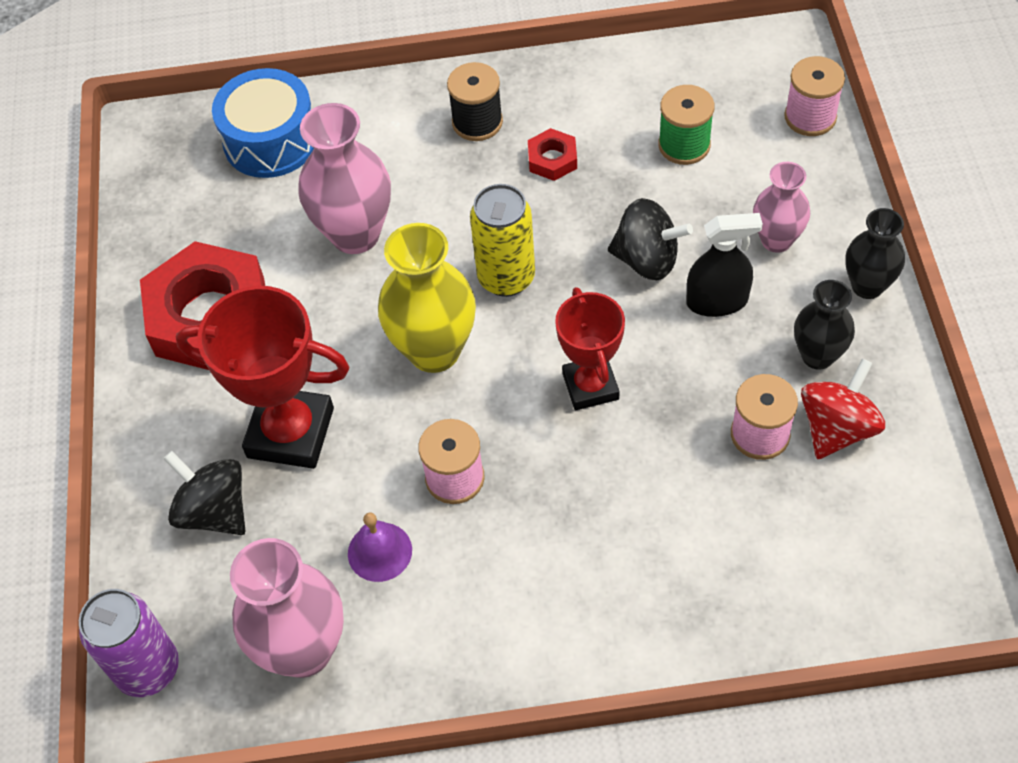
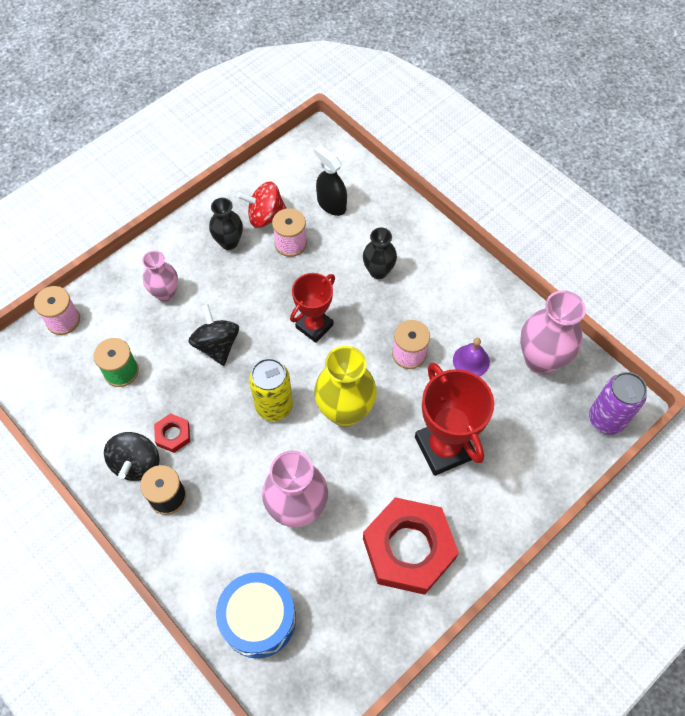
camera: 130 degrees left, 5 degrees up
black spinning top [163,451,245,535] -> black spinning top moved to [104,432,160,481]
black spray bottle [686,213,763,317] -> black spray bottle moved to [314,145,347,216]
black vase [846,208,905,299] -> black vase moved to [363,227,397,279]

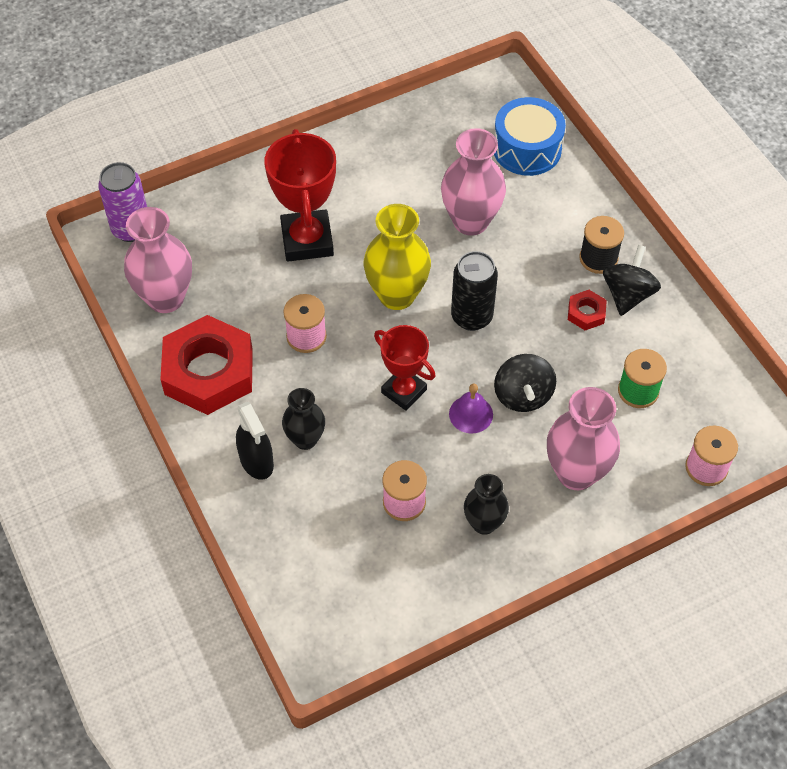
camera: 165 degrees left, 5 degrees down
pink vase [142,250,178,302] -> pink vase [547,387,620,490], size x1.64
red spinning top [237,181,287,228] -> none
yellow can [249,358,293,421] -> black can [451,251,498,331]
red trophy [290,273,335,343] -> red trophy turned 75 degrees clockwise [374,325,436,411]
black spray bottle [314,145,347,216] -> black spray bottle moved to [236,402,274,480]
red nut [363,497,459,595] -> red nut moved to [160,315,253,415]
purple bell [453,338,490,377] -> purple bell moved to [449,383,493,434]

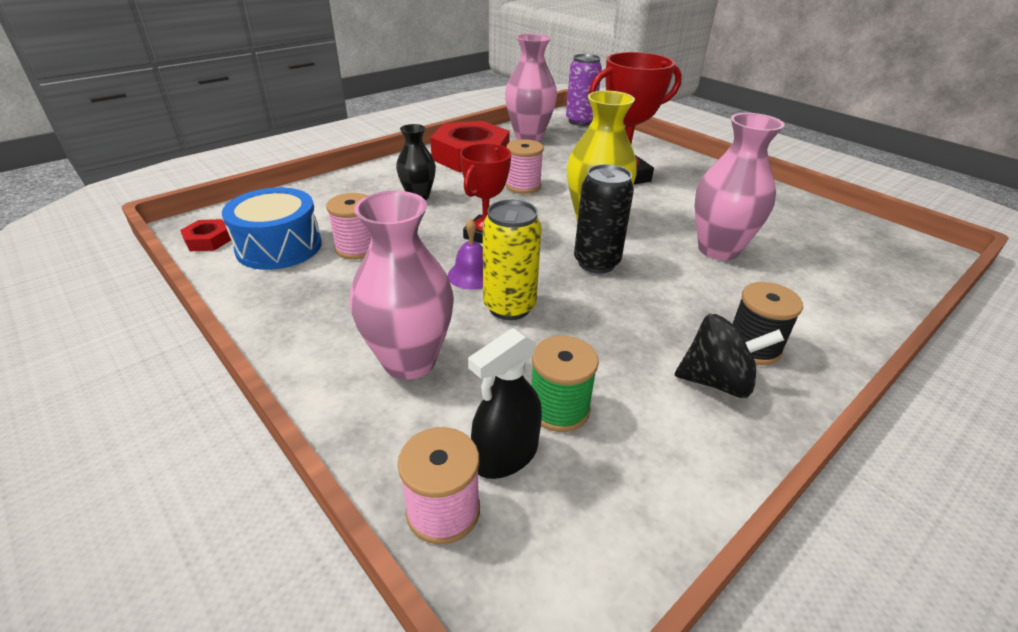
camera: 75 degrees right, 20 degrees down
black spray bottle [236,402,274,480] -> black spray bottle moved to [468,328,542,479]
black vase [464,474,509,535] -> none
blue drum [494,97,566,176] -> blue drum moved to [222,187,322,270]
black spinning top [494,354,556,412] -> yellow can [483,200,542,320]
red nut [568,290,607,330] -> red nut moved to [180,219,231,251]

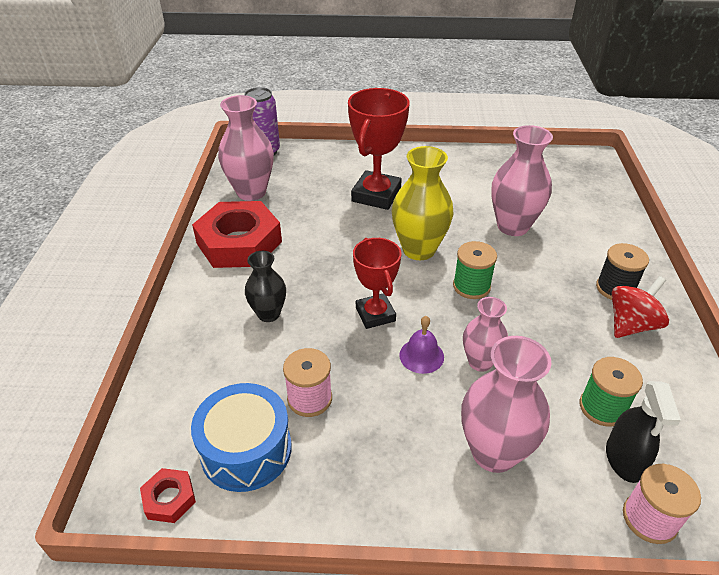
camera: 45 degrees left, 5 degrees up
yellow can [483,200,542,320] -> pink vase [463,297,508,372]
pink spool [506,139,544,194] -> none
black can [574,164,634,273] -> green spool [453,241,497,299]
black spinning top [675,314,784,398] -> red spinning top [612,276,669,338]

